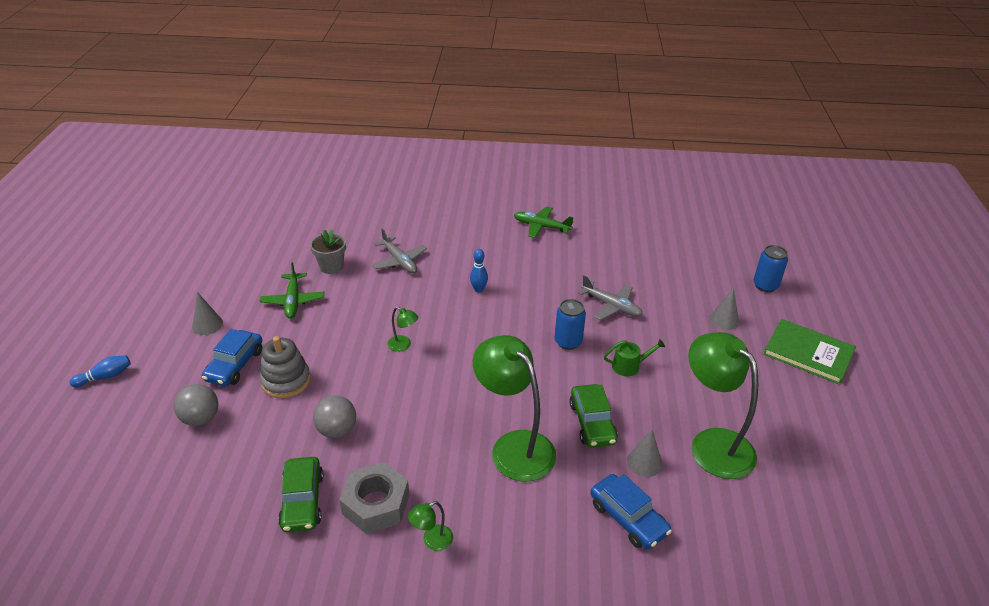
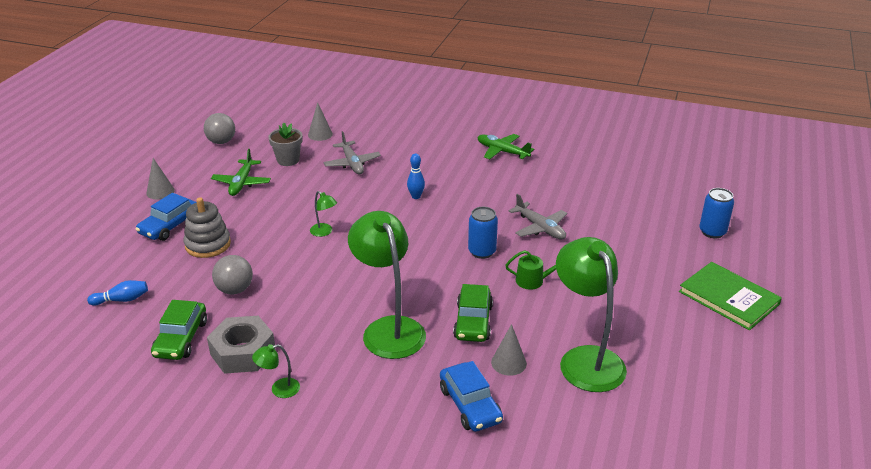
camera: 15 degrees right, 5 degrees down
blue bowling pin [70,355,131,387] -> blue bowling pin moved to [87,280,148,306]
grey ball [174,384,218,426] -> grey ball moved to [204,113,235,144]
grey cone [710,288,739,330] -> grey cone moved to [308,102,333,141]

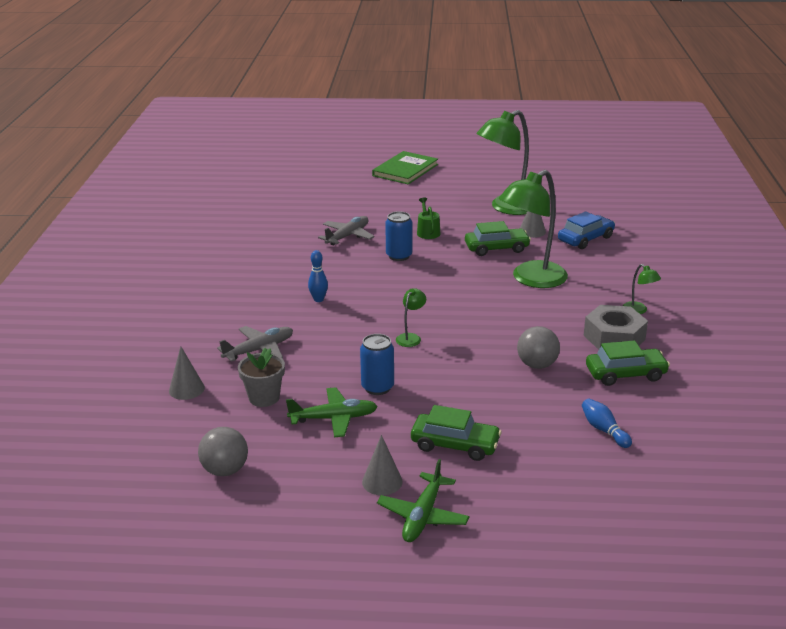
camera: 105 degrees left, 5 degrees down
blue car [136,193,197,241] -> green car [411,405,502,461]
grey stacking toy [184,197,231,258] -> none
green plane [477,134,534,159] -> green plane moved to [377,459,469,542]
blue can [699,188,734,238] -> blue can moved to [360,334,394,395]

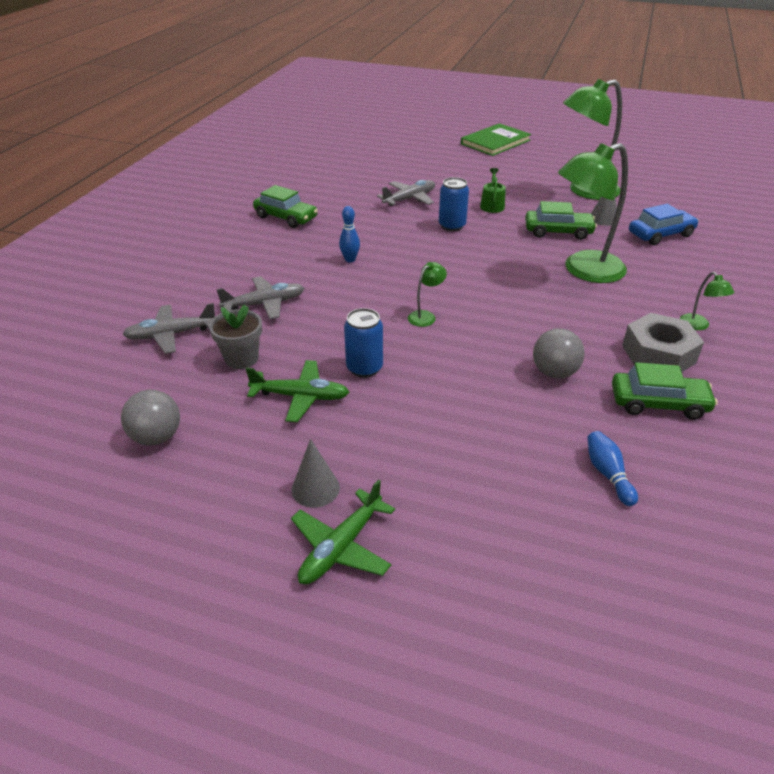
camera: 15 degrees right, 10 degrees up
grey cone [169,346,205,400] -> grey plane [123,303,215,354]
green car [411,405,502,461] -> green car moved to [253,185,318,228]

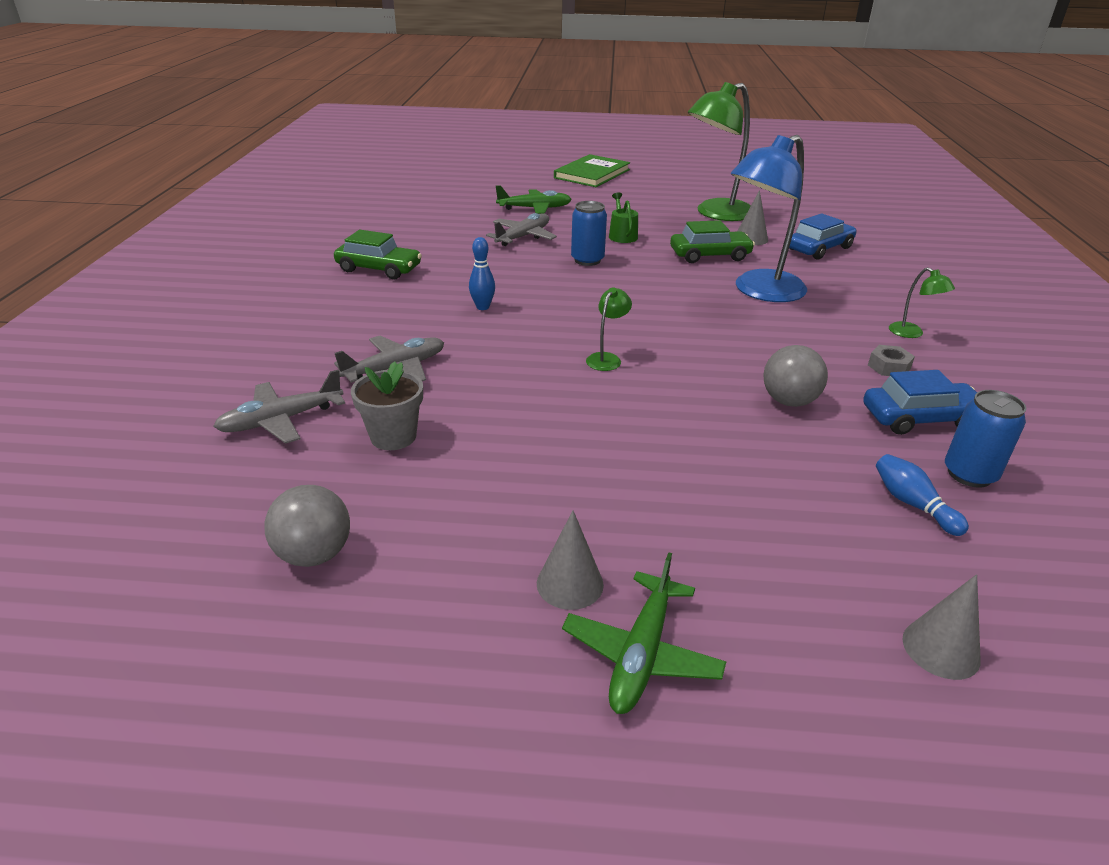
camera: 15 degrees left, 5 degrees down
green plane [246,360,349,422] -> green plane moved to [496,186,572,214]
blue can [344,308,383,378] -> blue can moved to [945,390,1026,488]
green lamp [558,143,628,283] -> blue lamp [731,135,807,302]
green car [612,362,718,420] -> blue car [863,370,977,435]
grey nut [622,313,704,372] -> grey nut [868,345,915,376], size x0.49
none -> grey cone [902,574,981,680]

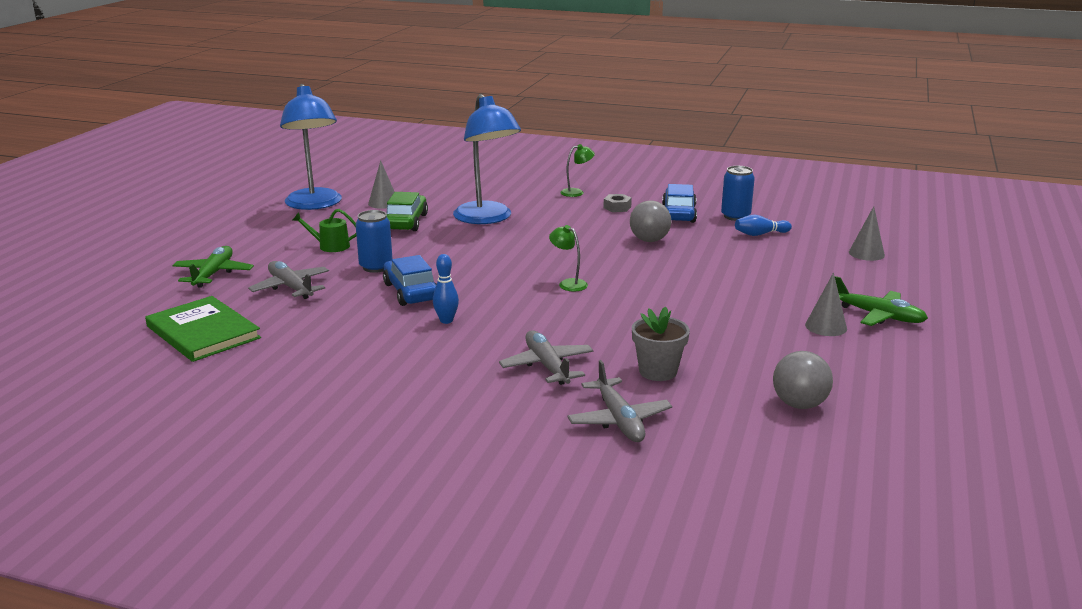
camera: 75 degrees left, 10 degrees down
green car [334,230,422,279] -> none
green book [554,154,630,187] -> green book moved to [145,296,261,362]
green lamp [688,82,751,221] -> blue lamp [280,84,342,210]
blue car [789,213,856,259] -> blue car moved to [383,255,437,306]

